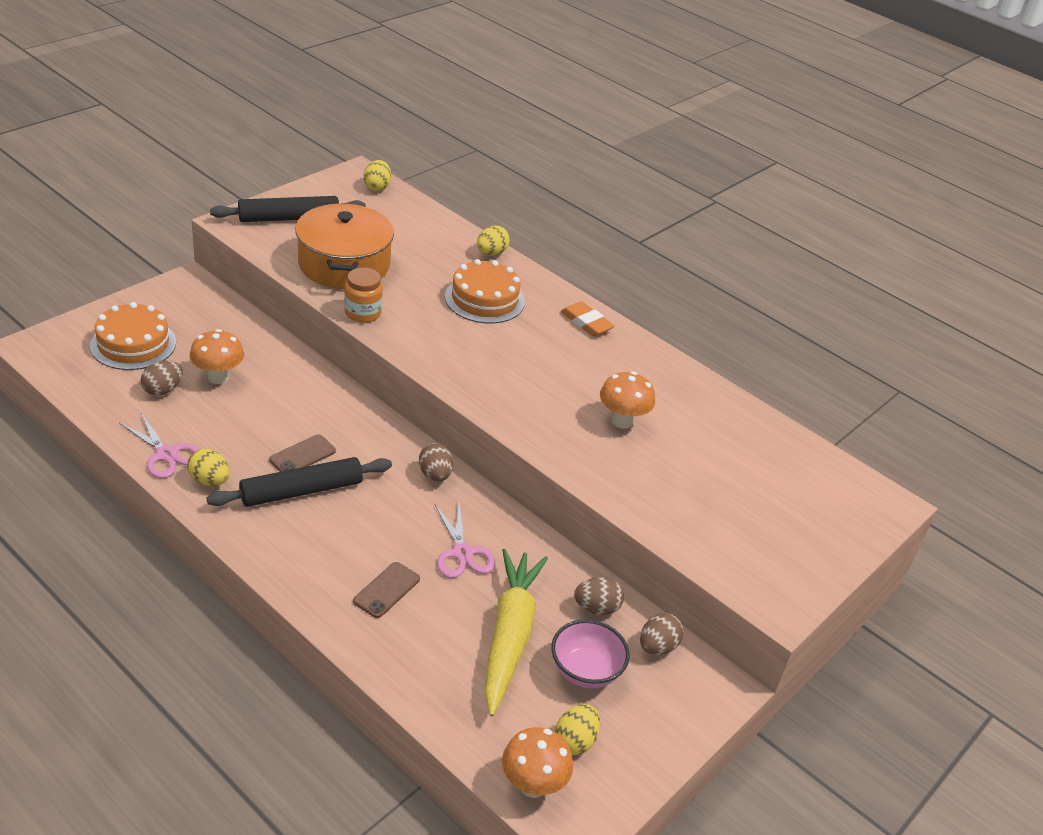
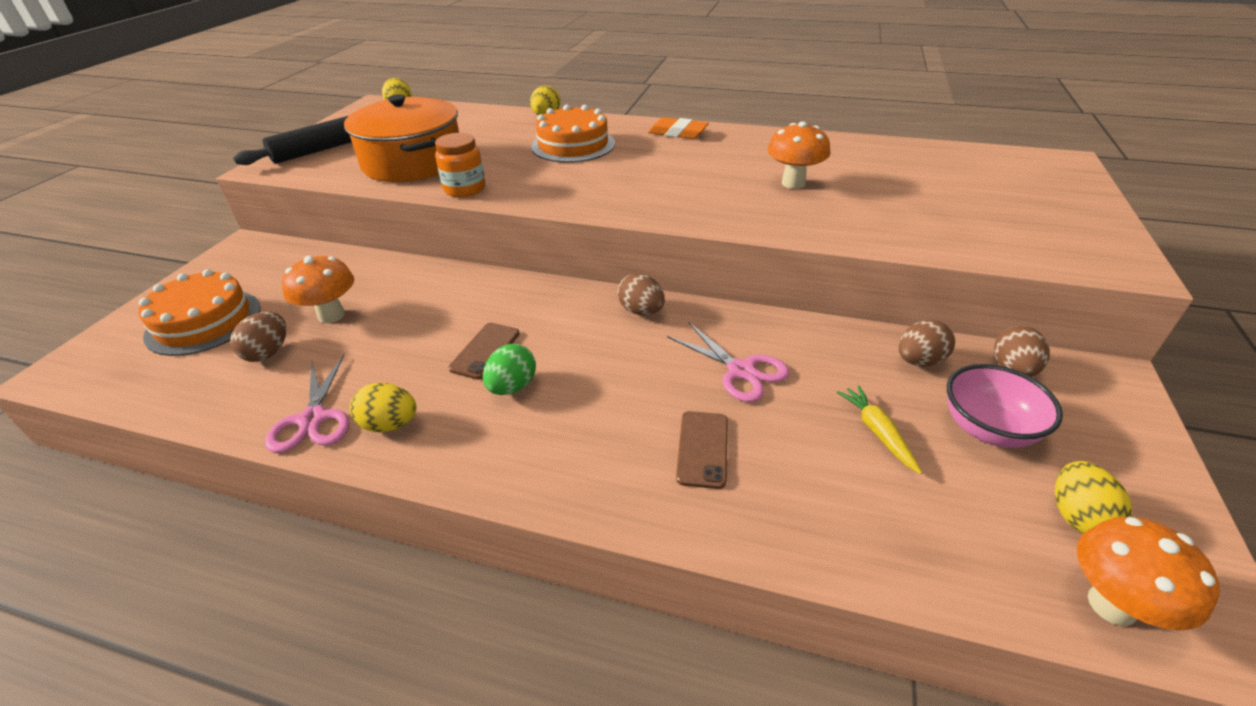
camera: 20 degrees left, 0 degrees up
pink scissors [119,413,199,478] -> pink scissors turned 60 degrees clockwise [265,354,350,453]
black rolling pin [207,457,392,507] -> green egg [483,344,536,395]
yellow carrot [484,549,548,717] -> yellow carrot [837,385,922,474], size x0.44

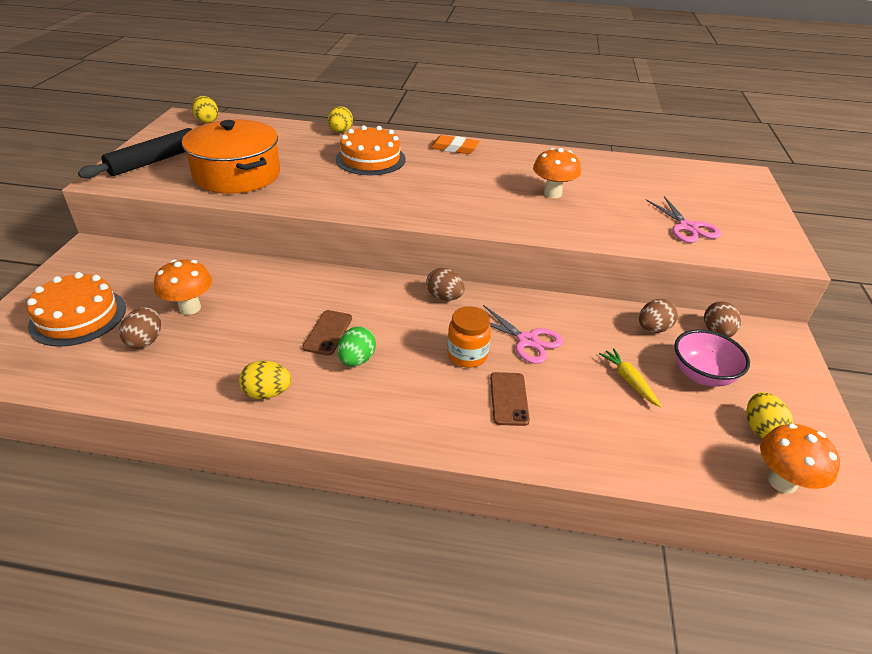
camera: 10 degrees left, 0 degrees up
pink scissors [265,354,350,453] -> pink scissors moved to [646,196,721,243]
orange jar [435,133,485,197] -> orange jar moved to [447,306,491,368]

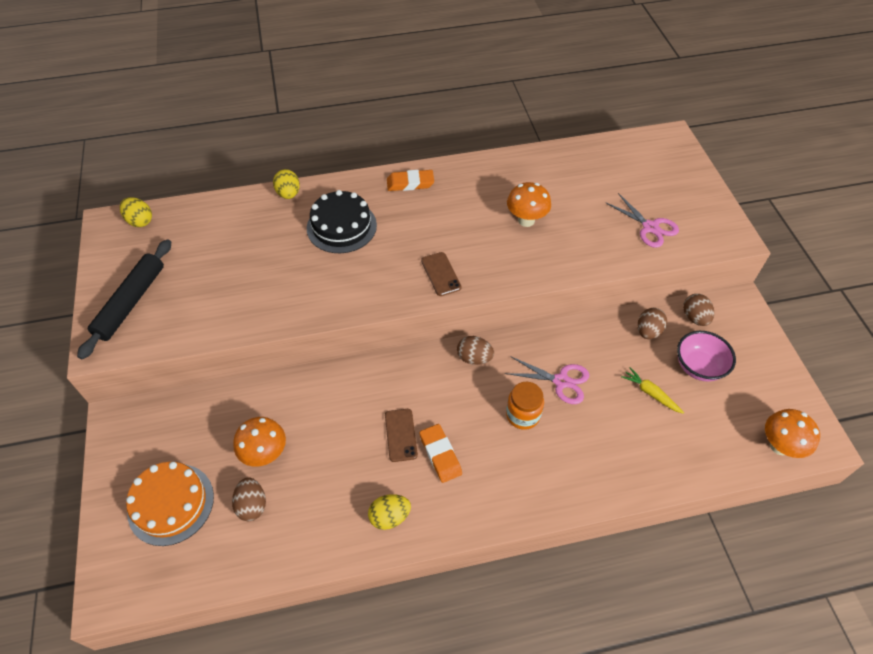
camera: 20 degrees left, 15 degrees up
orange pot [182,119,280,194] -> none
orange cake [336,125,406,175] -> black cake [307,190,377,253]
green egg [337,327,376,367] -> orange eraser [419,424,462,483]
brown phone [490,372,530,426] -> brown phone moved to [421,252,462,296]
yellow egg [746,392,793,439] -> none

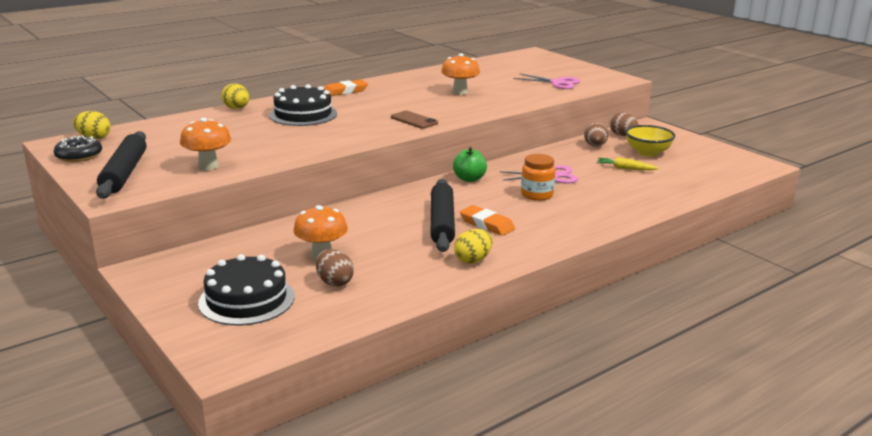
camera: 25 degrees left, 30 degrees down
orange cake [126,462,214,546] -> black cake [198,254,295,325]
brown phone [385,409,418,462] -> black rolling pin [431,179,455,252]
brown egg [457,336,494,365] -> green apple [453,147,487,182]
pink bowl [677,331,736,381] -> yellow bowl [625,125,675,157]
orange mushroom [765,409,820,458] -> orange mushroom moved to [180,118,231,170]
none -> black donut [54,135,102,162]

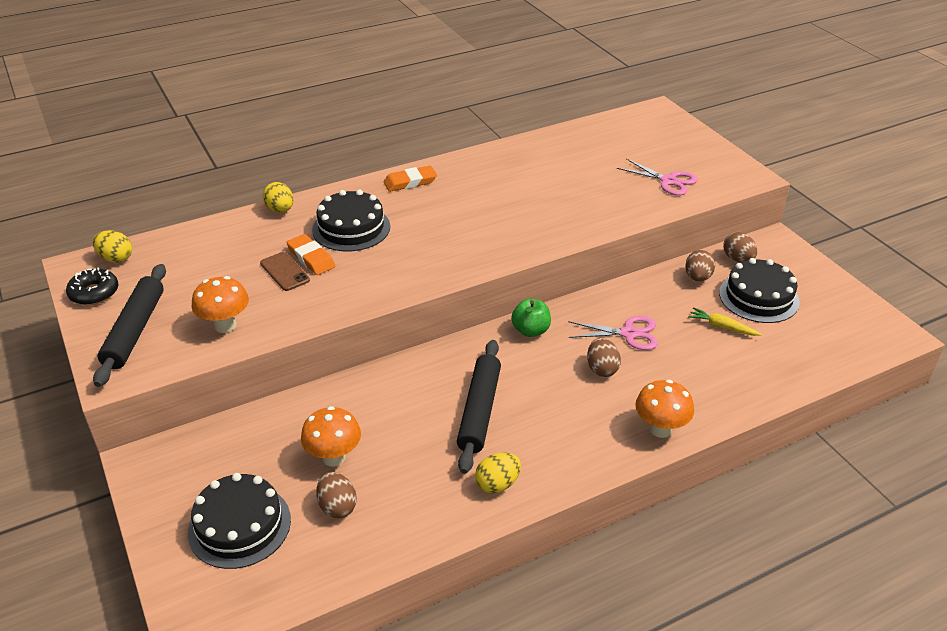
camera: 10 degrees right, 15 degrees up
brown phone [391,111,438,129] -> brown phone moved to [260,252,310,291]
orange mushroom [441,53,480,95] -> orange mushroom moved to [635,380,694,438]
orange eraser [460,205,515,236] -> orange eraser moved to [286,234,336,275]
orange jar [521,154,555,201] -> brown egg [587,338,621,377]
yellow bowl [625,125,675,157] -> black cake [719,258,800,323]

